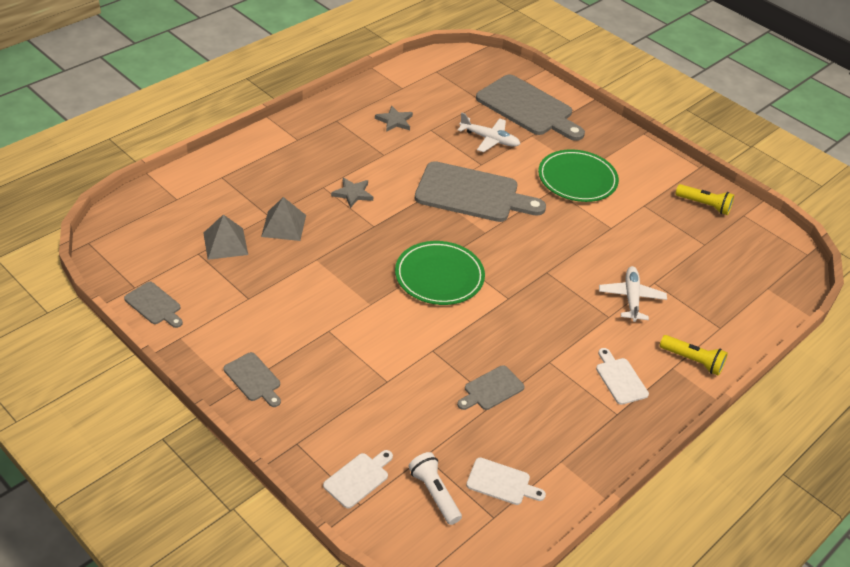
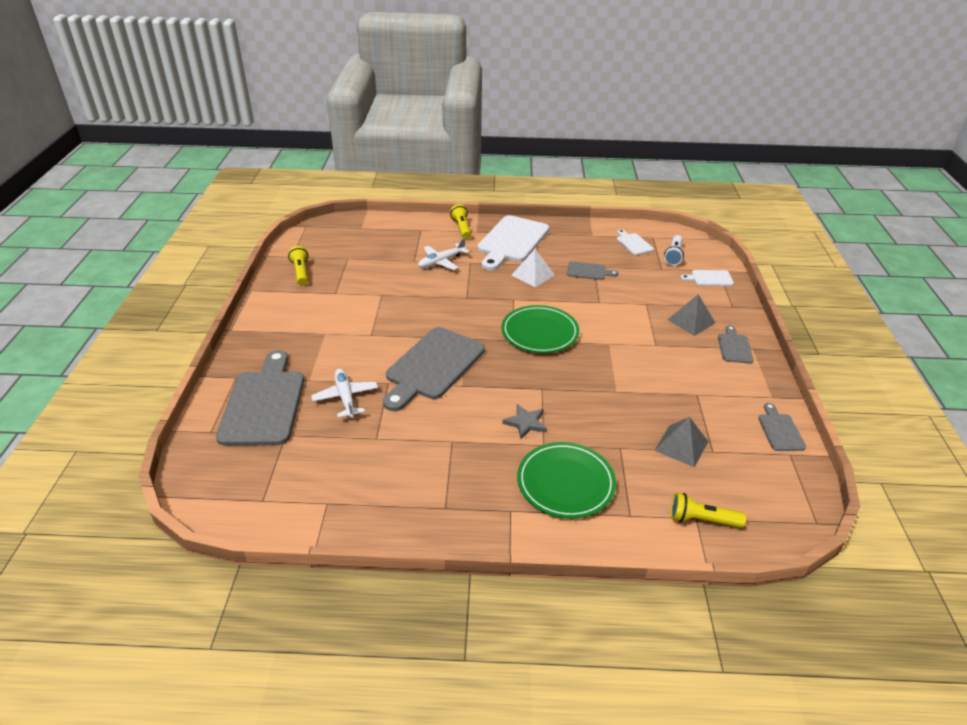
camera: 130 degrees left, 5 degrees down
grey pyramid [261,197,306,241] -> grey pyramid moved to [668,294,715,336]
grey star [375,105,413,132] -> none
grey cutting board [415,161,546,222] -> grey cutting board turned 120 degrees counterclockwise [383,327,485,411]
green plate [538,149,619,202] -> green plate moved to [517,442,616,519]
white cutting board [596,348,649,405] -> white cutting board [477,215,549,271], size x2.13
none -> white pyramid [511,249,555,287]
none -> yellow flashlight [671,493,746,528]

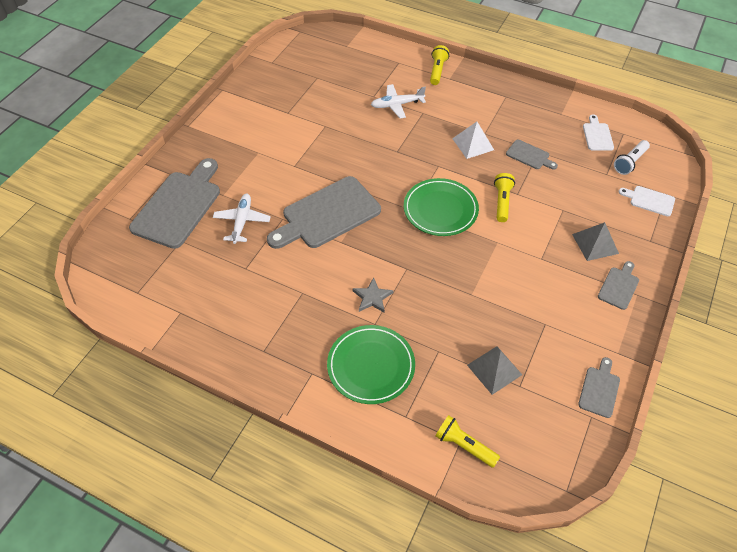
camera: 25 degrees right, 15 degrees up
yellow flashlight [288,246,308,285] -> yellow flashlight moved to [494,173,515,222]
white cutting board [477,215,549,271] -> none

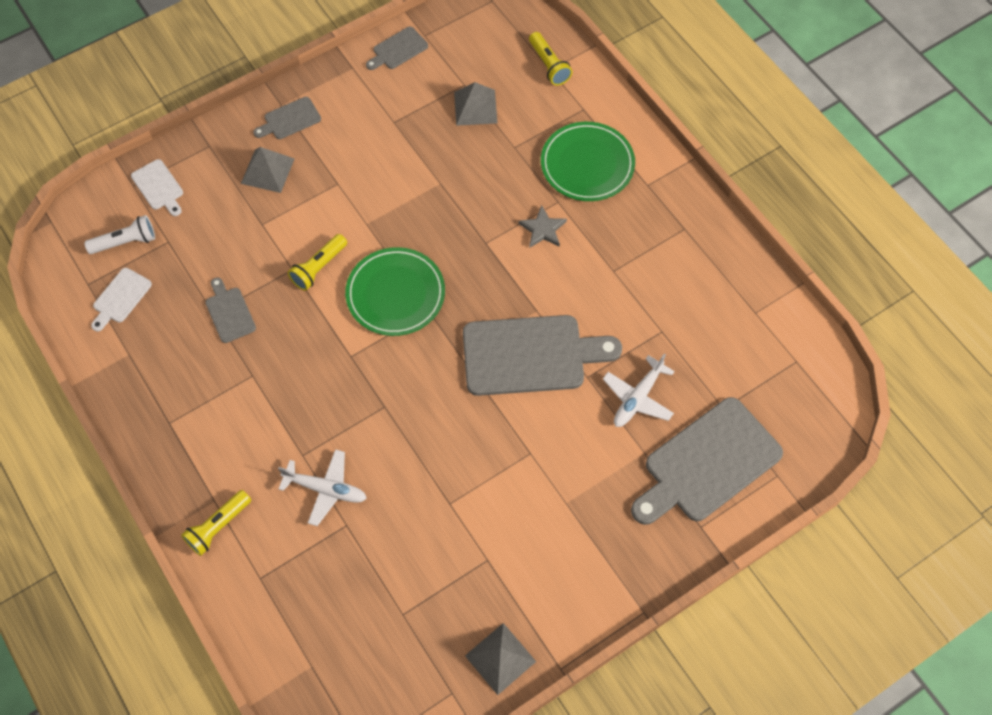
camera: 150 degrees left, 10 degrees up
white pyramid [452,122,494,159] -> none
none -> grey pyramid [465,623,536,695]

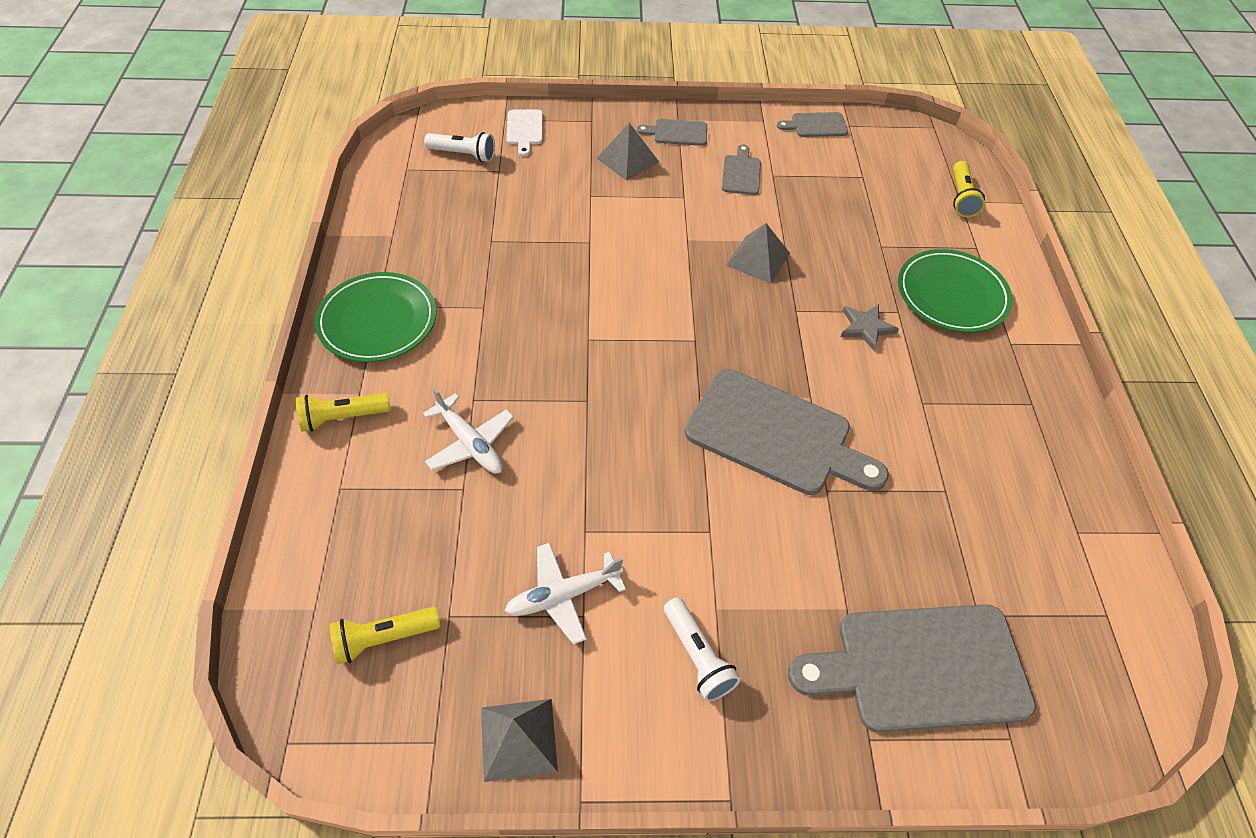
camera: 30 degrees right, 10 degrees down
white cutting board [91,268,152,331] -> none
grey cutting board [205,277,256,343] -> grey cutting board moved to [722,145,761,195]
yellow flashlight [288,234,347,291] -> yellow flashlight moved to [330,607,441,664]
green plate [345,247,445,336] -> green plate moved to [315,272,436,362]
grey pyramid [454,82,497,126] -> grey pyramid moved to [726,223,790,284]
white plane [603,353,675,427] -> white plane moved to [505,543,626,645]
none -> white flashlight [664,597,741,701]

